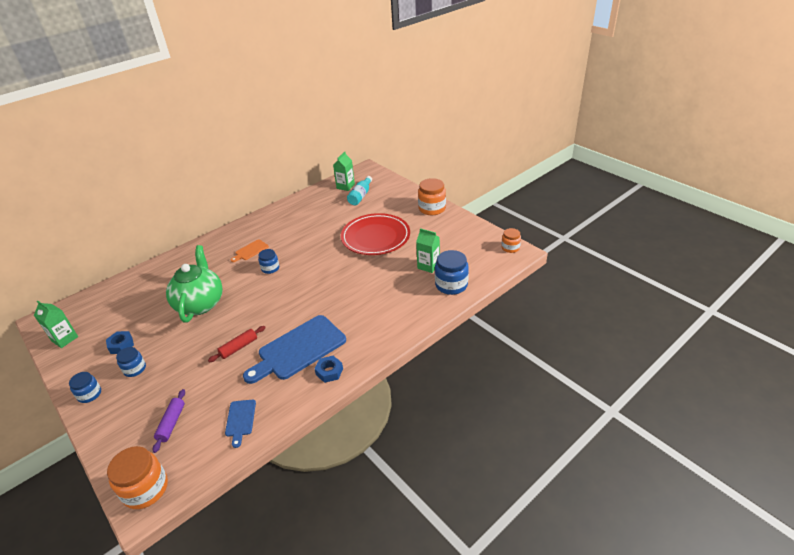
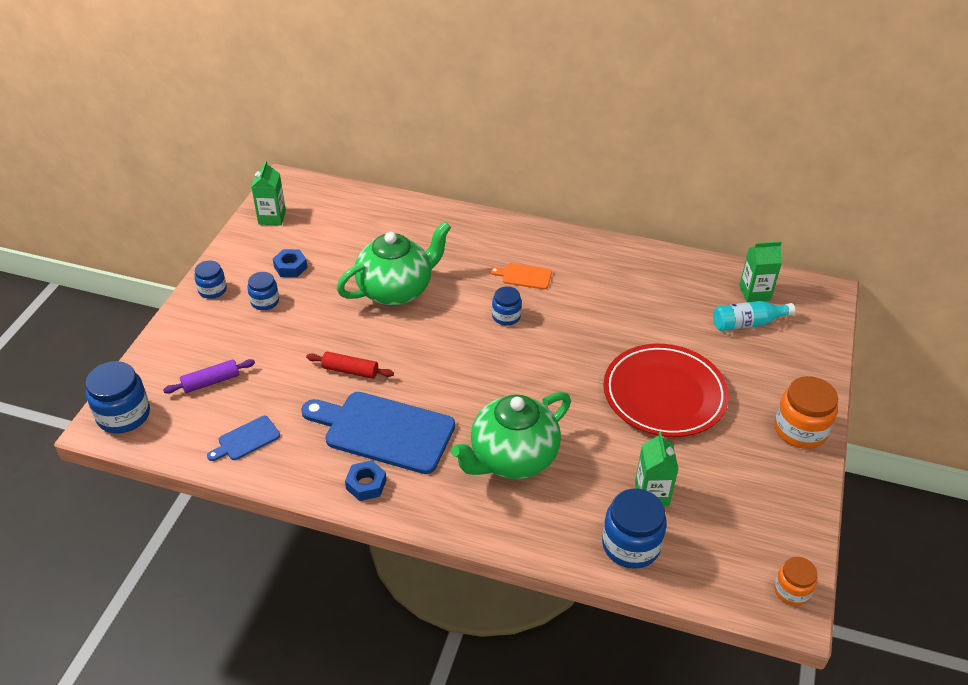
camera: 55 degrees right, 5 degrees up
orange jar [107,446,168,509] -> blue jar [85,361,150,434]
none -> green teapot [451,392,571,479]

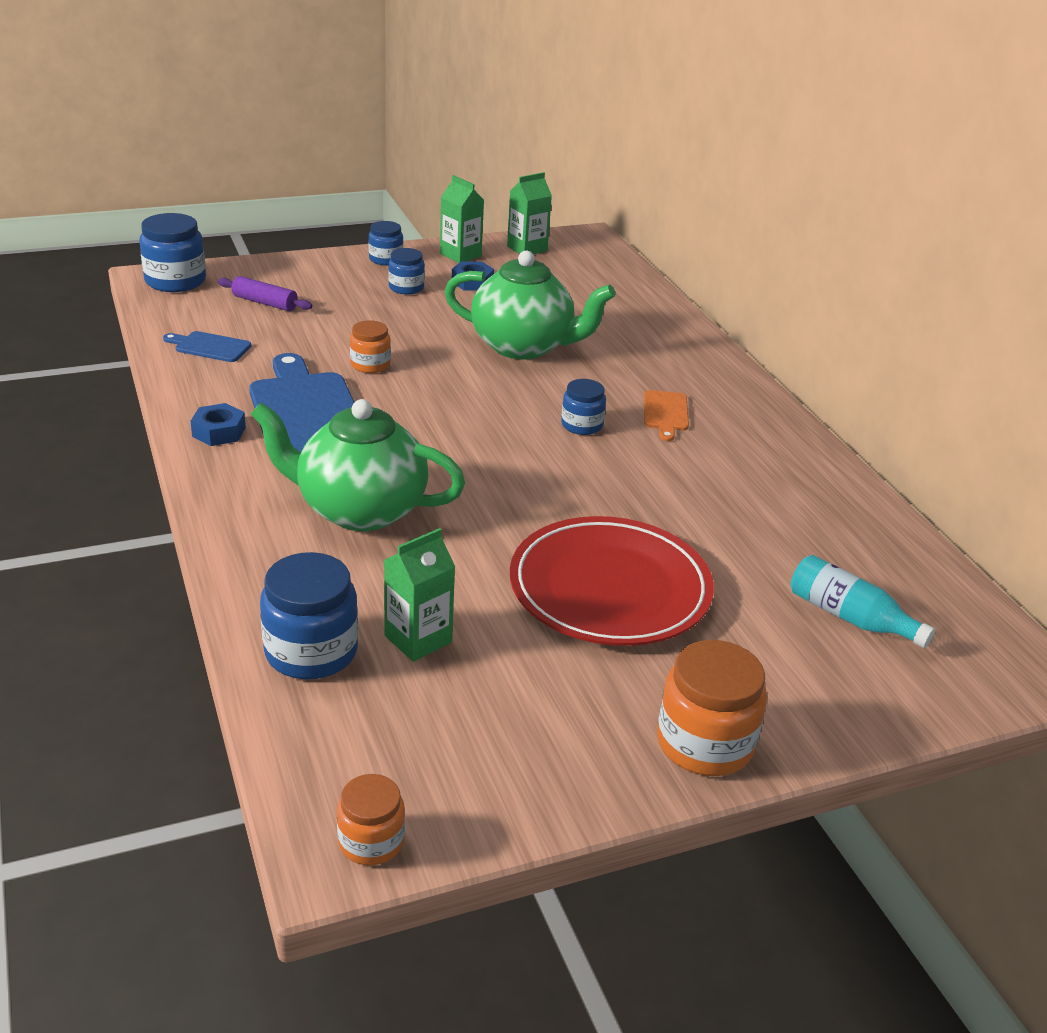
camera: 50 degrees right, 10 degrees down
red rolling pin [306,352,394,379] -> orange jar [350,320,391,373]
orange cutting board [489,263,552,290] -> orange cutting board turned 150 degrees counterclockwise [644,390,689,441]
green carton [739,241,782,302] -> green carton moved to [440,175,484,263]

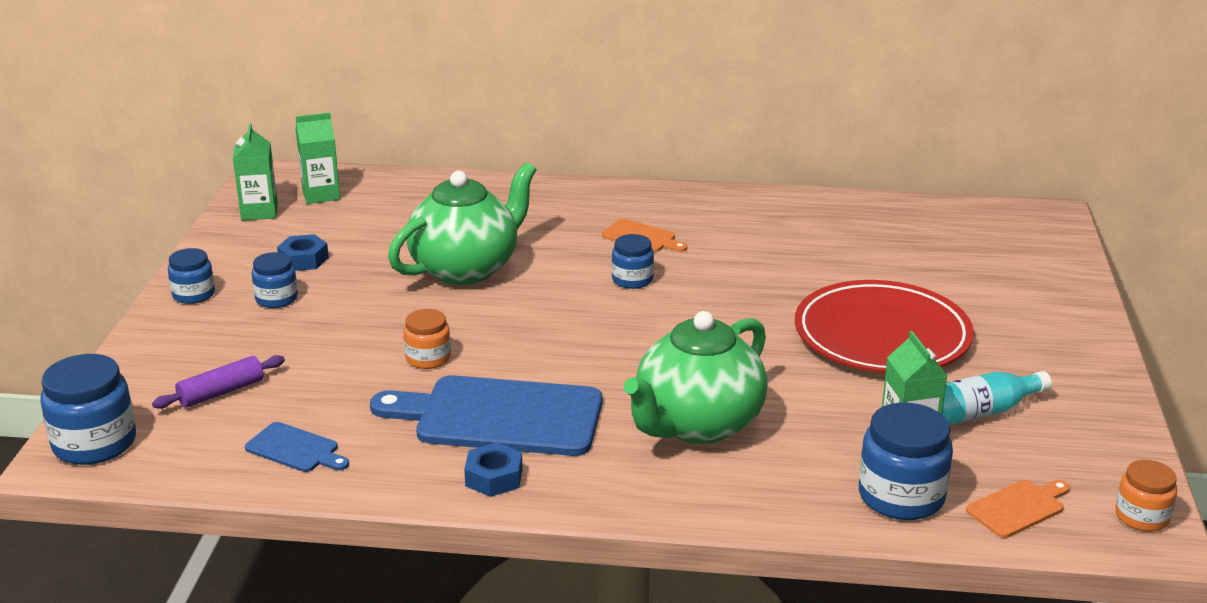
camera: 60 degrees left, 5 degrees down
blue cutting board [163,331,251,362] -> blue cutting board turned 105 degrees counterclockwise [245,422,349,472]
green carton [440,175,484,263] -> green carton moved to [295,113,340,204]
orange jar [657,640,767,776] -> none
turquoise bottle [791,555,935,648] -> turquoise bottle moved to [942,371,1052,425]
none -> orange cutting board [966,480,1070,538]

